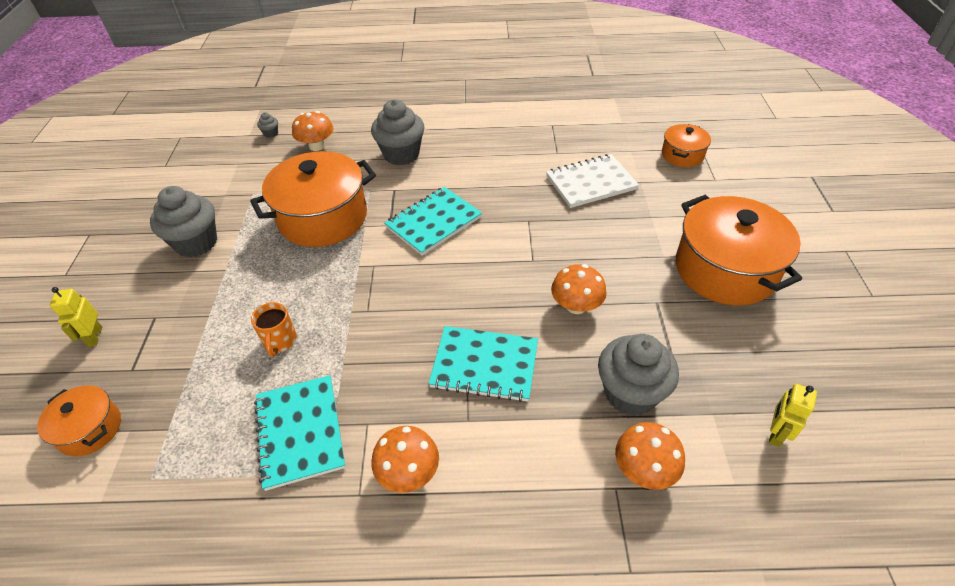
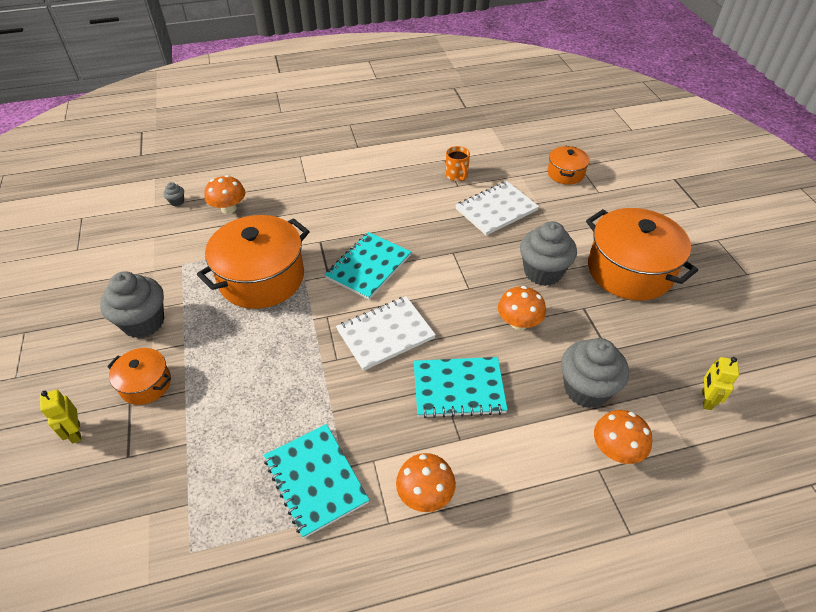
camera: 15 degrees left, 0 degrees up
orange pot [37,385,121,456] -> orange pot moved to [107,348,171,405]
orange mug [251,302,297,357] -> orange mug moved to [445,146,470,181]
grey cupcake [371,99,424,165] -> grey cupcake moved to [520,221,577,286]
none -> white notebook [336,296,436,371]

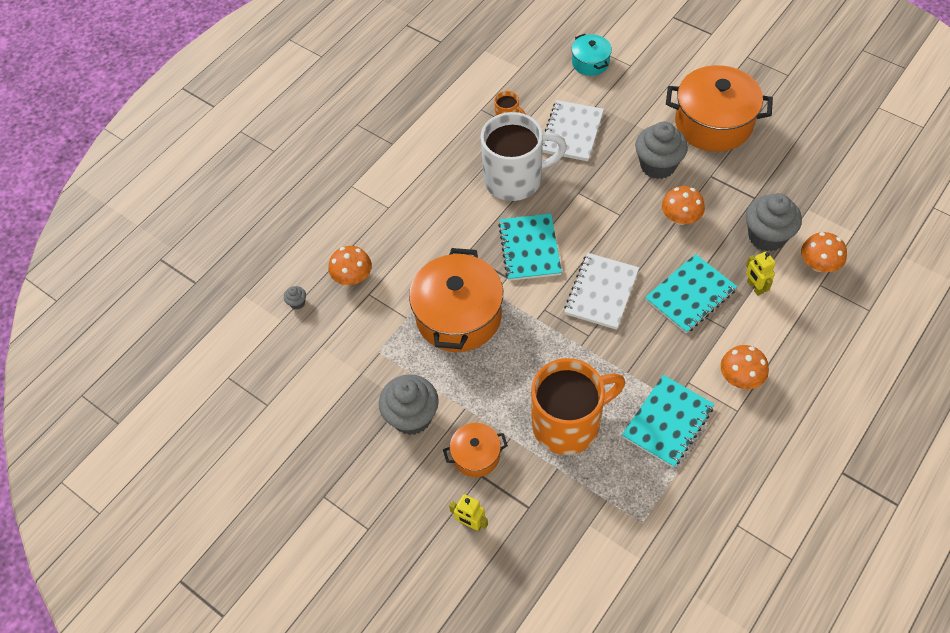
camera: 35 degrees left, 10 degrees up
turquoise notebook [264,424,369,538] -> turquoise notebook turned 75 degrees counterclockwise [622,375,715,468]
orange pot [548,146,590,185] -> turquoise pot [571,34,612,76]
yellow robot [702,357,739,410] -> yellow robot moved to [746,251,775,296]
none -> white mug [481,112,567,201]
none -> orange mug [531,358,625,455]

